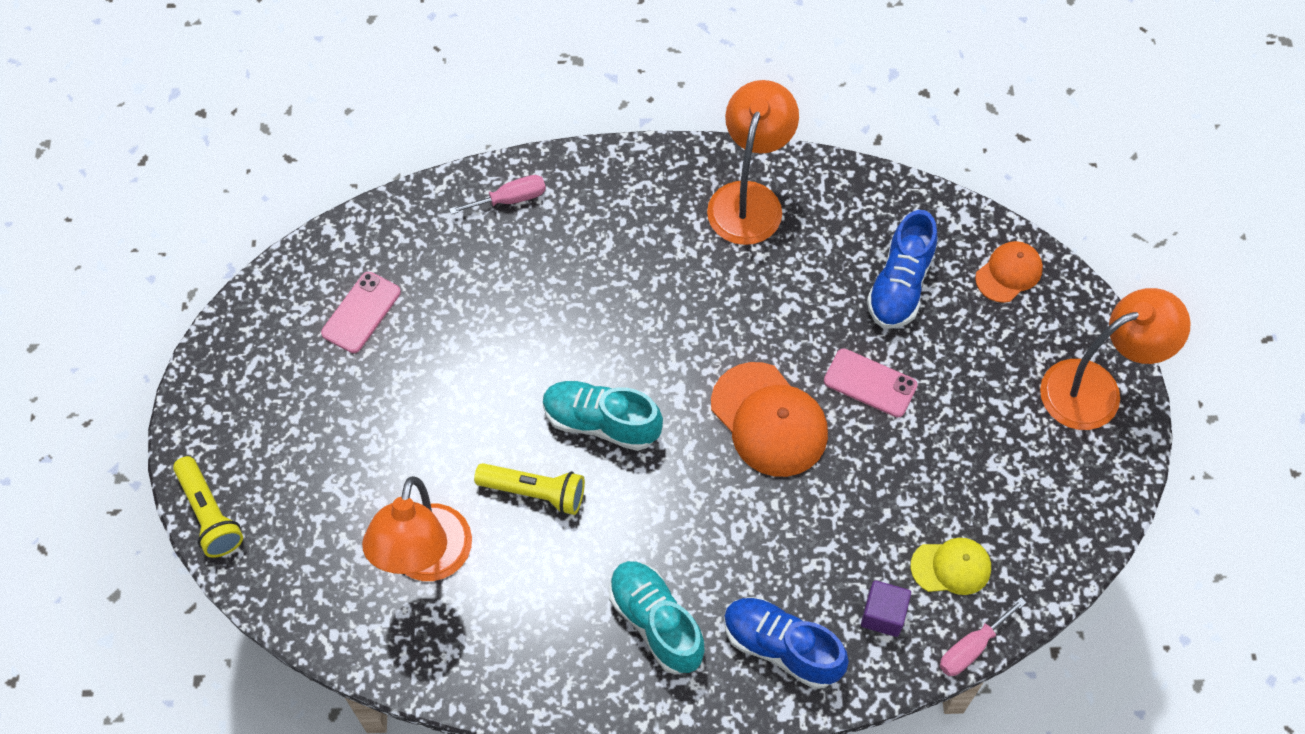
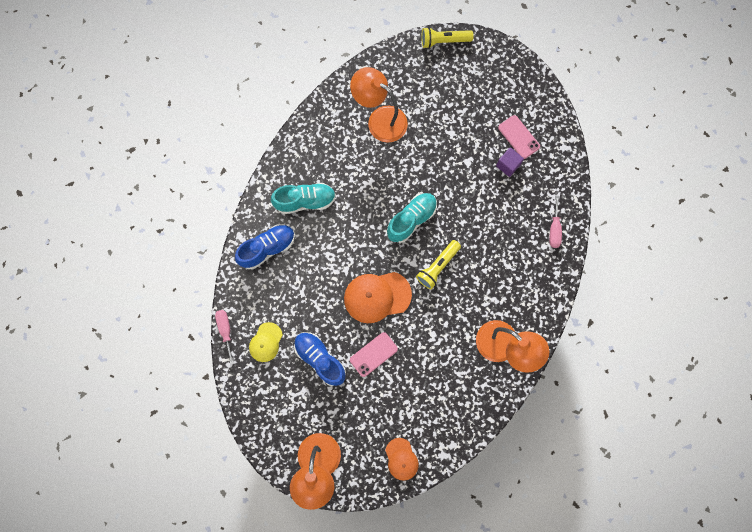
camera: 115 degrees right, 15 degrees up
yellow flashlight [474,463,585,515] -> yellow flashlight moved to [416,240,461,289]
purple cube [861,580,911,637] -> purple cube moved to [496,147,524,177]
blue shoe [867,210,937,329] -> blue shoe moved to [294,332,346,386]

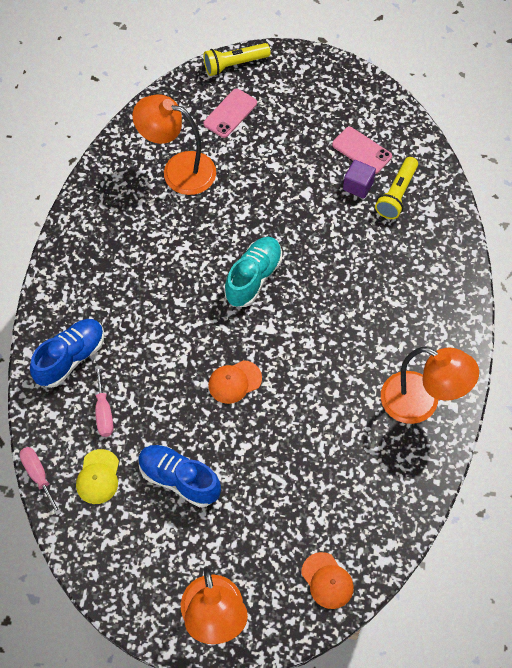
camera: 15 degrees left, 15 degrees down
turquoise shoe [271,183,336,214] -> none
orange cap [344,272,412,323] -> orange cap [208,360,262,404], size x0.59
pink phone [350,332,398,377] -> pink phone moved to [203,89,257,138]
yellow flashlight [416,240,461,289] -> yellow flashlight moved to [375,157,418,219]
pink screwdriver [549,196,562,248] -> pink screwdriver moved to [95,366,113,437]

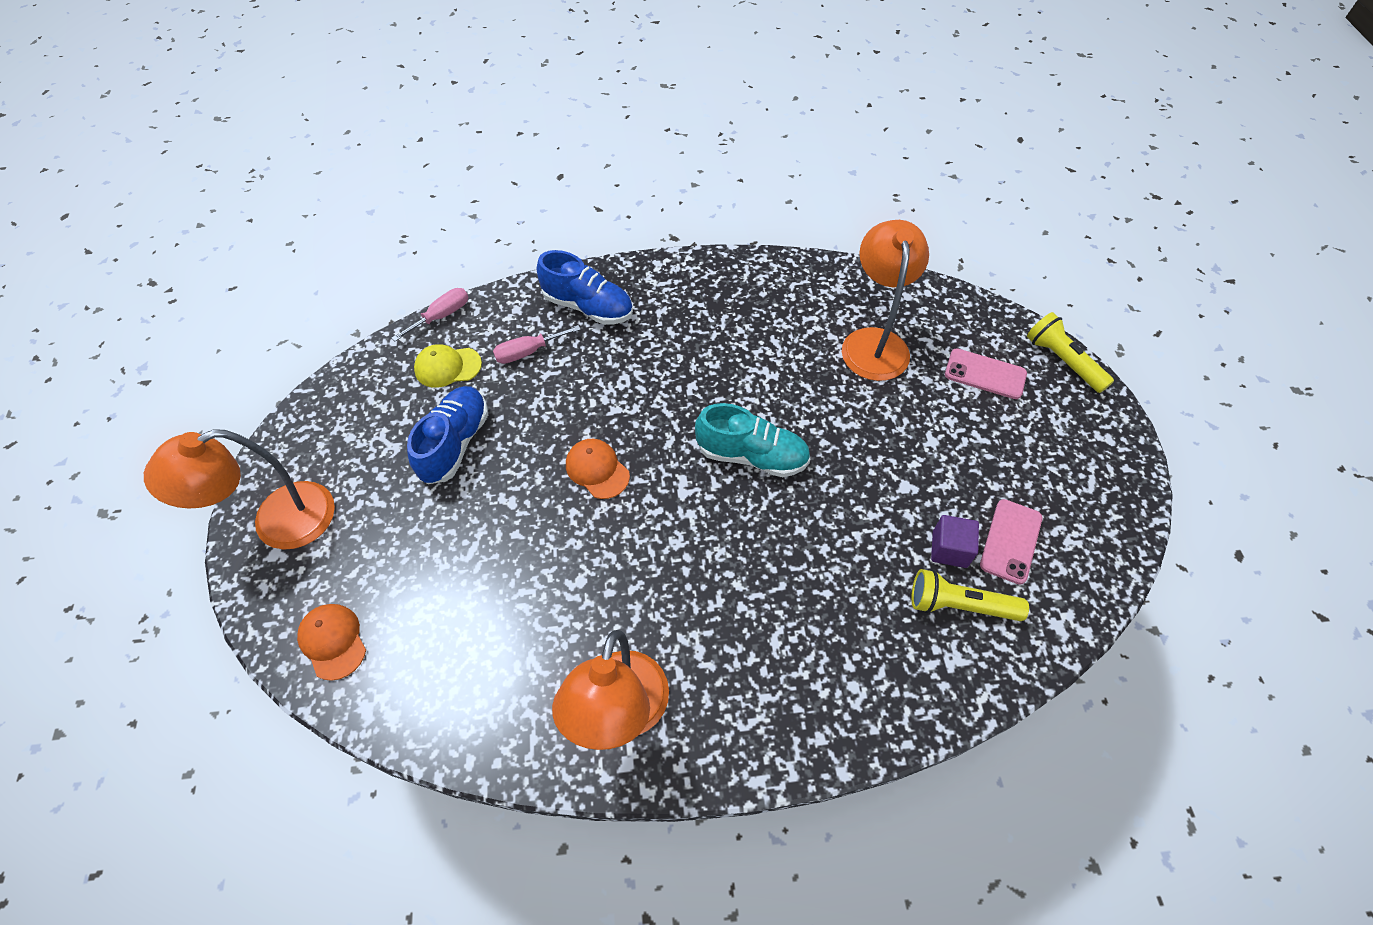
camera: 75 degrees right, 5 degrees down
orange cap [301,552,354,609] -> orange cap turned 105 degrees clockwise [297,604,366,681]

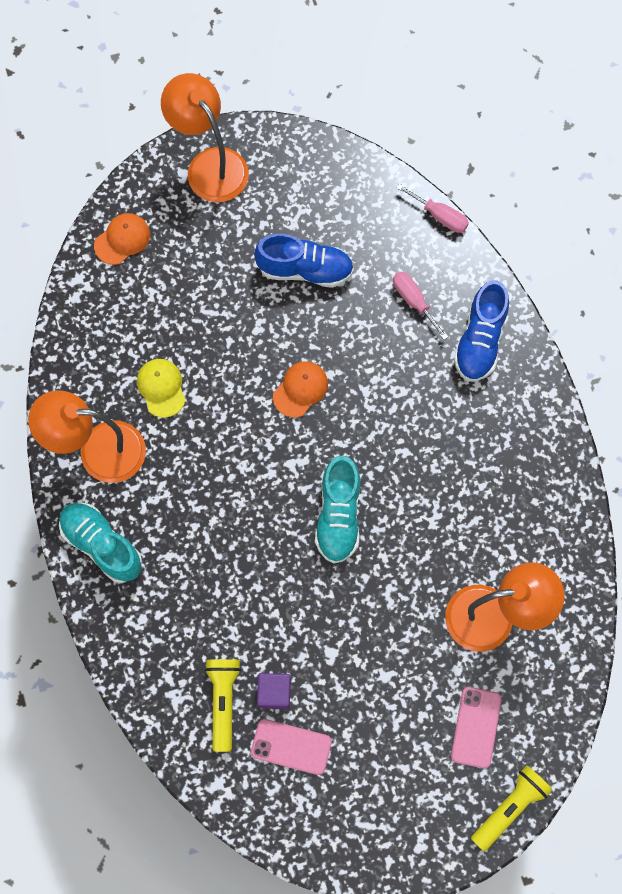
camera: 80 degrees right, 15 degrees up
yellow cap [414,344,482,388] -> yellow cap moved to [137,359,186,418]
none -> turquoise shoe [59,503,142,583]

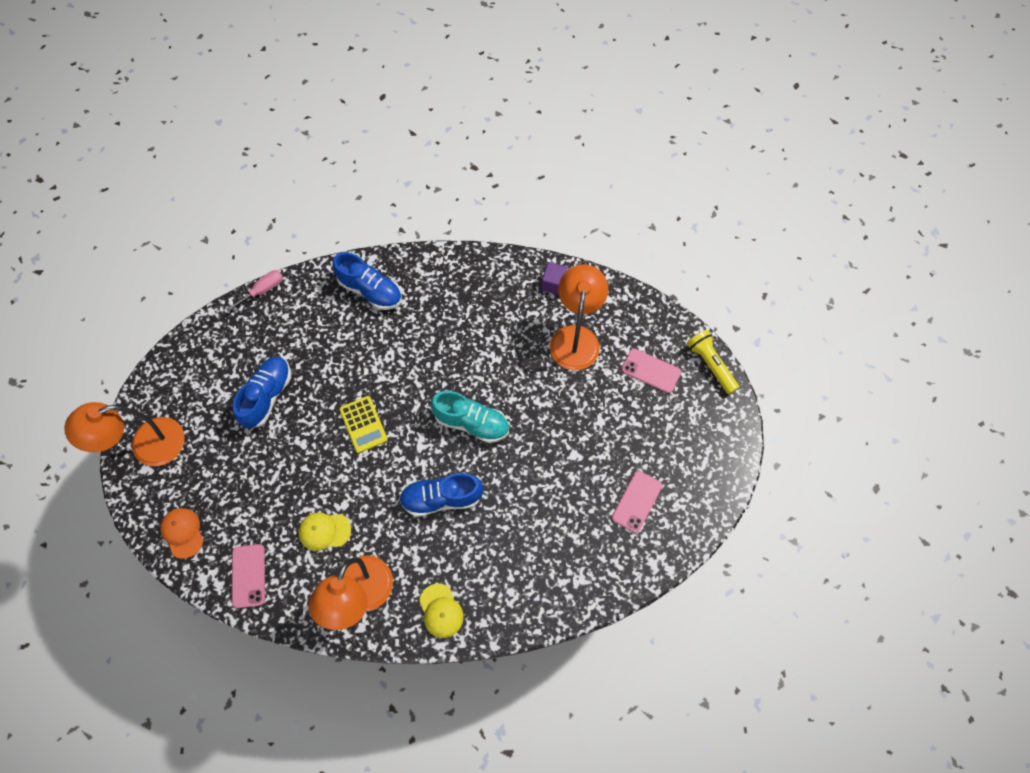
camera: 75 degrees left, 5 degrees down
turquoise shoe [59,503,142,583] -> yellow cap [419,584,463,638]
yellow flashlight [205,659,241,752] -> none
purple cube [257,673,291,709] -> purple cube moved to [541,262,569,295]
orange cap [273,362,328,417] -> yellow calculator [339,396,388,453]
pink screwdriver [393,272,448,340] -> none
none -> pink phone [232,544,265,608]
none -> blue shoe [399,473,483,517]

